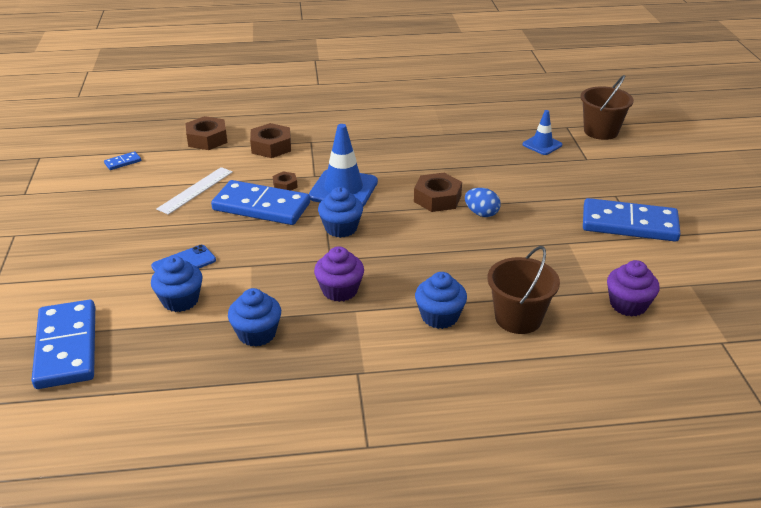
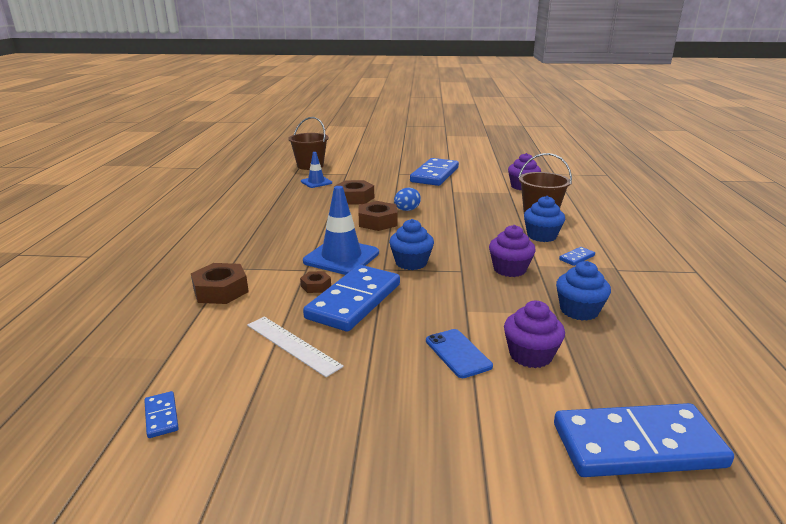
camera: 80 degrees left, 10 degrees down
blue cupcake [151,256,203,312] -> purple cupcake [504,301,565,368]
brown nut [185,116,227,150] -> brown nut moved to [334,180,374,205]
none -> blue domino [559,247,595,266]

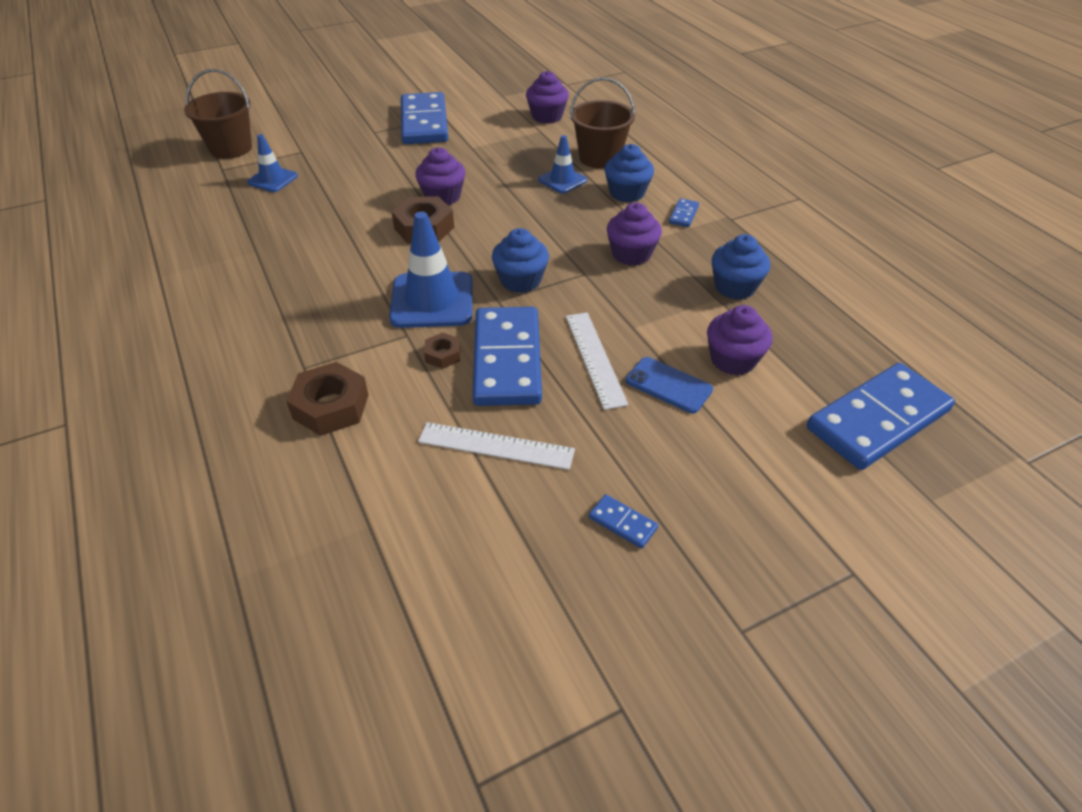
camera: 30 degrees left, 20 degrees up
blue domino [144,391,179,438] -> blue domino moved to [589,494,658,549]
brown nut [334,180,374,205] -> none
blue egg [394,187,421,211] -> purple cupcake [415,147,465,205]
none -> blue traffic cone [538,135,587,194]
none -> white ruler [566,312,629,410]

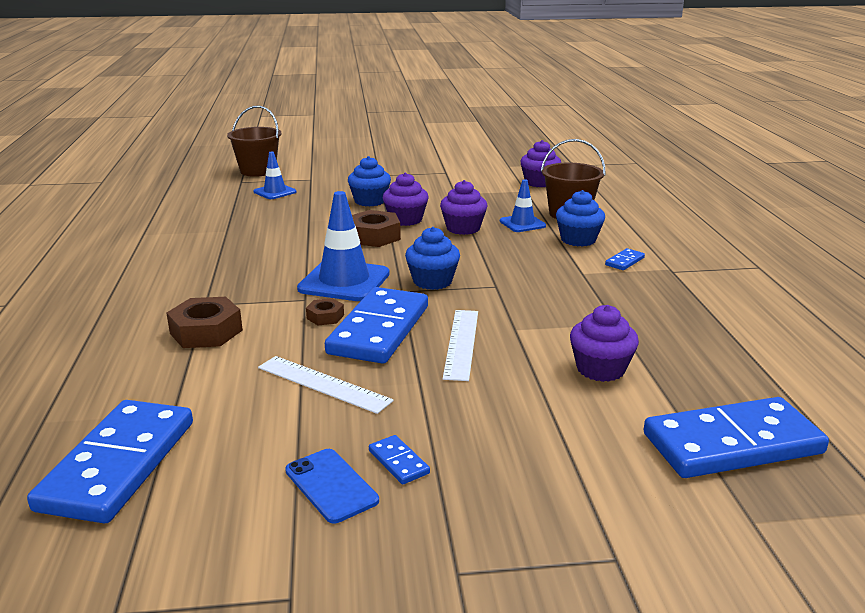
camera: 20 degrees right, 20 degrees down
blue domino [401,92,448,144] -> blue domino moved to [27,400,193,523]
purple cupcake [607,203,662,266] -> purple cupcake moved to [440,180,487,235]
blue phone [626,357,713,413] -> blue phone moved to [285,449,379,523]
blue cupcake [712,234,770,300] -> blue cupcake moved to [348,156,391,206]

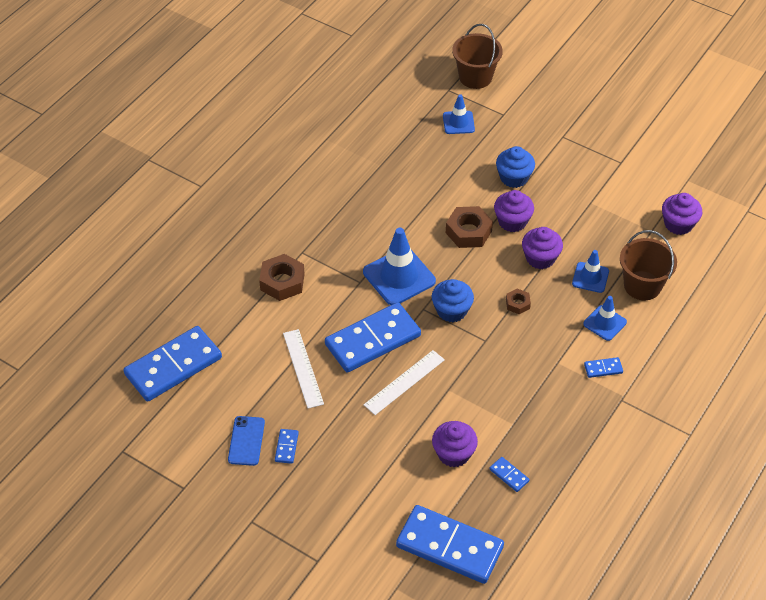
camera: 40 degrees right, 25 degrees up
brown nut [306,298,344,325] -> brown nut moved to [506,288,531,314]
blue cupcake [556,190,605,247] -> blue traffic cone [583,296,627,341]
none -> blue domino [490,457,530,492]

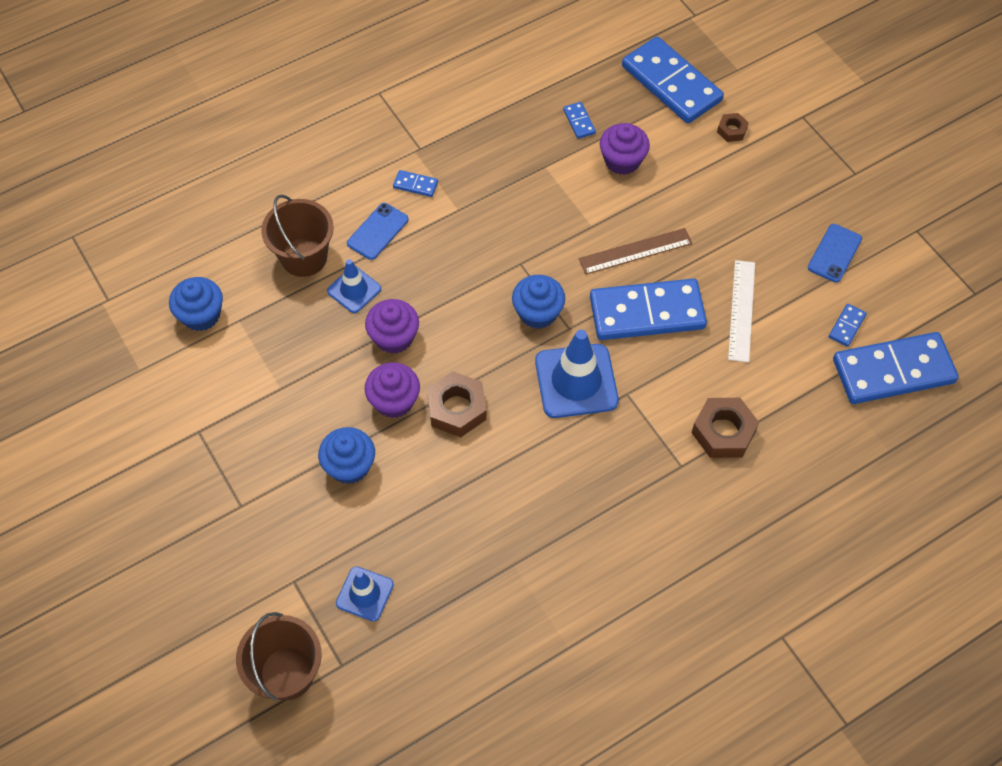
camera: 155 degrees left, 10 degrees up
blue domino [275,429,299,464] -> blue domino moved to [829,304,867,347]
white ruler [364,350,445,415] -> brown ruler [579,228,692,275]
brown nut [506,288,531,314] -> brown nut moved to [717,113,749,142]
blue traffic cone [583,296,627,341] -> blue phone [347,203,409,260]
purple cupcake [662,193,702,235] -> blue cupcake [169,277,223,331]

